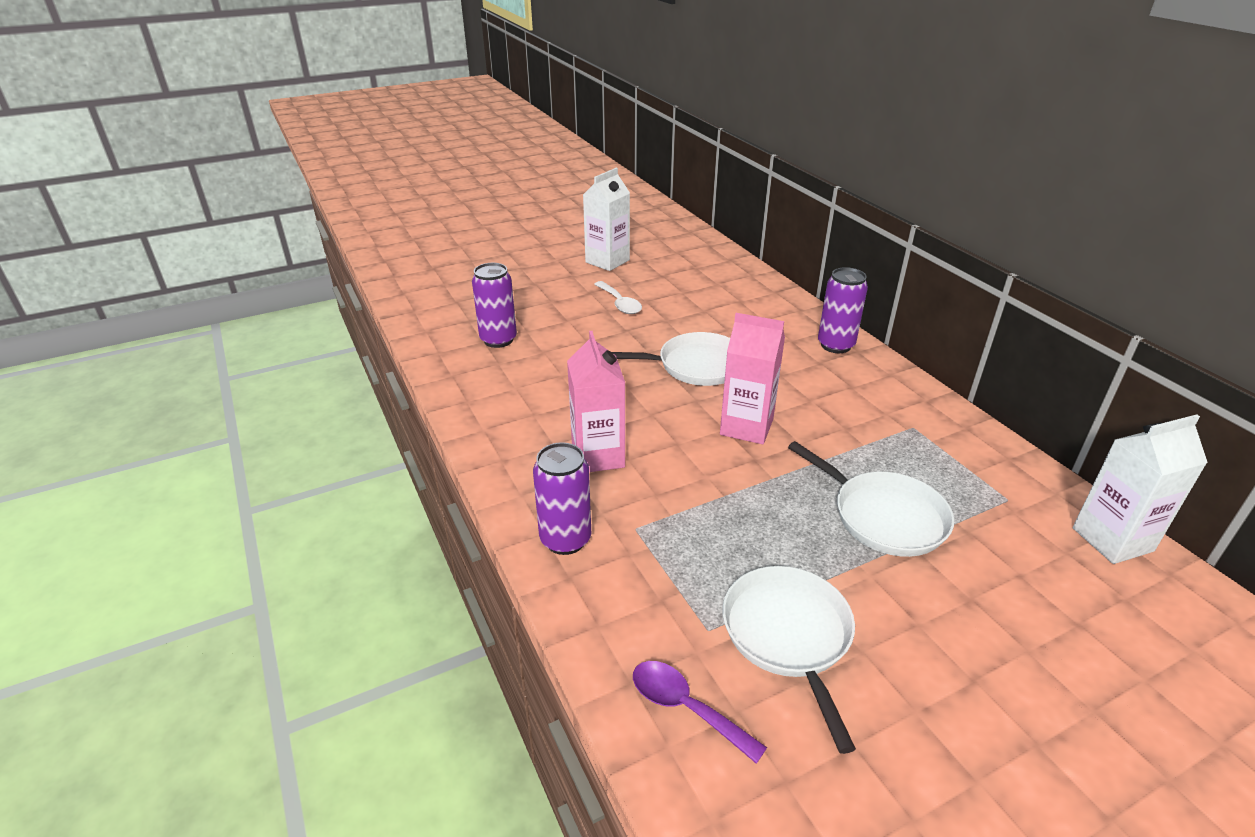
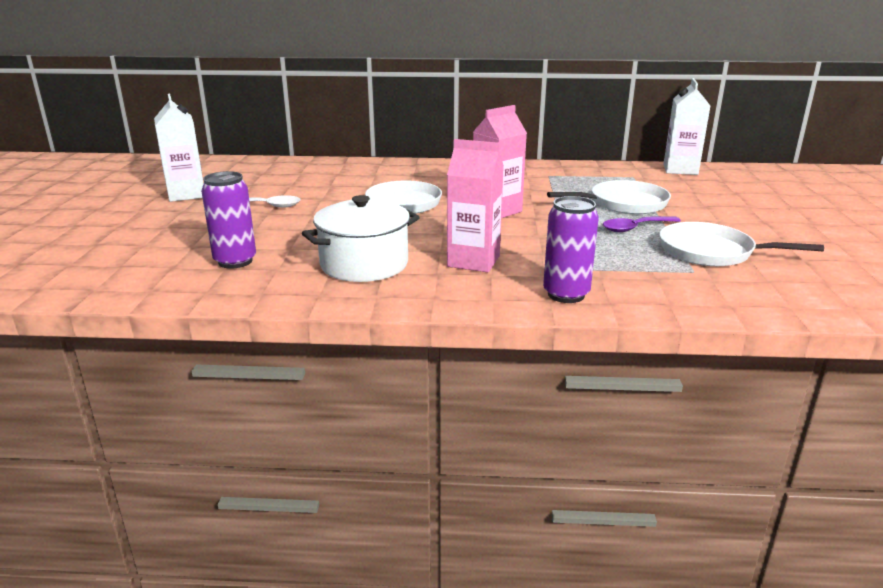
camera: 60 degrees left, 10 degrees down
purple spoon [633,661,767,764] -> purple spoon moved to [603,216,681,232]
purple can [818,267,868,353] -> none
none -> white pot [302,195,420,282]

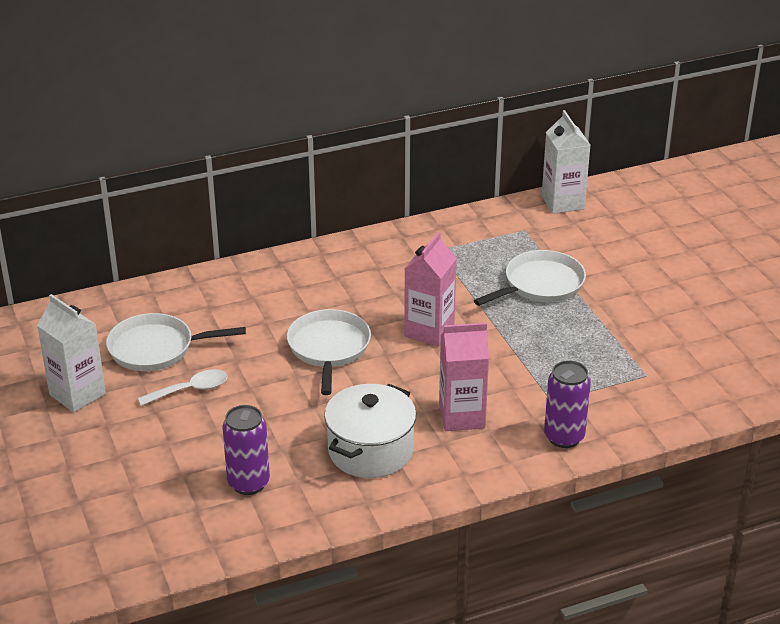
camera: 25 degrees left, 10 degrees up
purple spoon [603,216,681,232] -> none
white pan [660,222,824,266] -> white pan moved to [106,313,246,371]

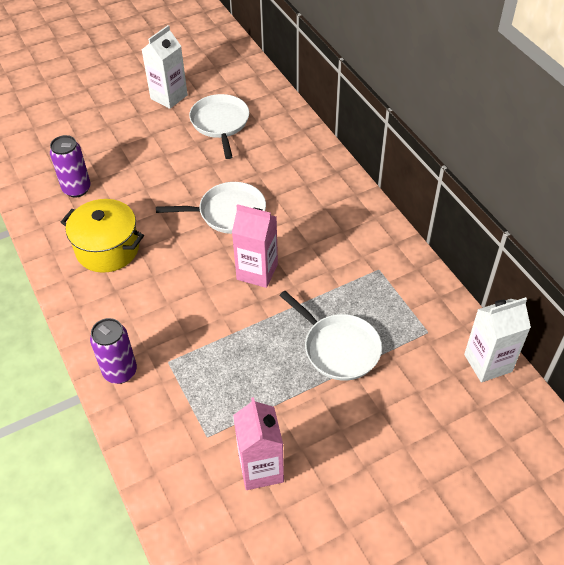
camera: 85 degrees right, 15 degrees up
white spoon [137,369,228,406] -> none
white pot [324,384,416,478] -> yellow pot [61,199,144,273]
pink carton [439,323,489,431] -> pink carton moved to [233,397,284,490]

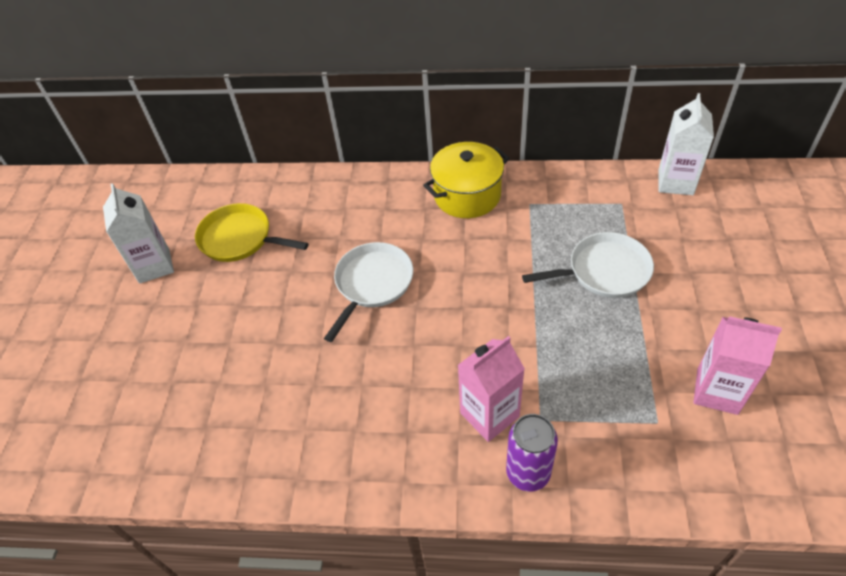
camera: 55 degrees left, 0 degrees up
purple can [50,135,91,198] -> none
yellow pot [61,199,144,273] -> yellow pot moved to [423,142,509,218]
white pan [189,94,249,159] -> yellow pan [195,203,308,262]
pink carton [232,204,278,288] -> pink carton moved to [458,336,525,442]

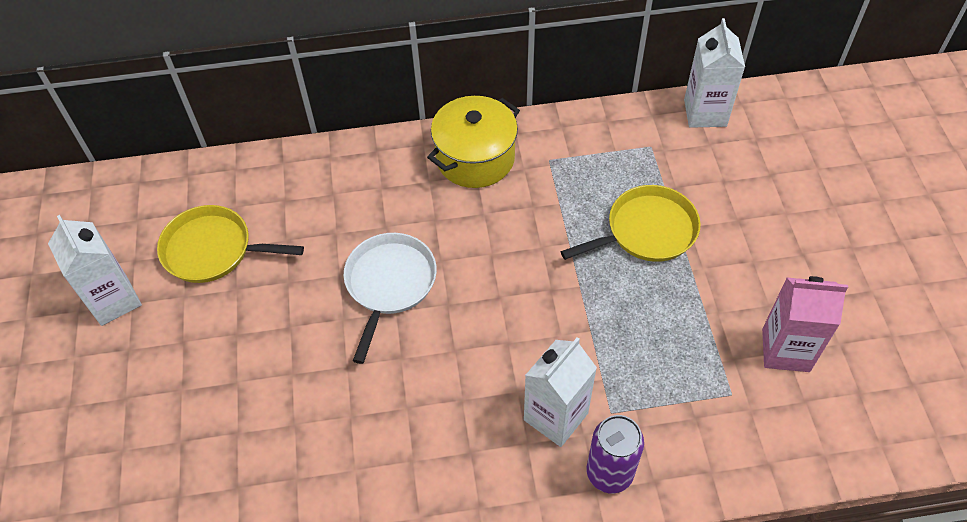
camera: 15 degrees left, 5 degrees up
pink carton [458,336,525,442] -> white carton [524,337,597,447]
white pan [522,232,654,298] -> yellow pan [561,185,701,262]

